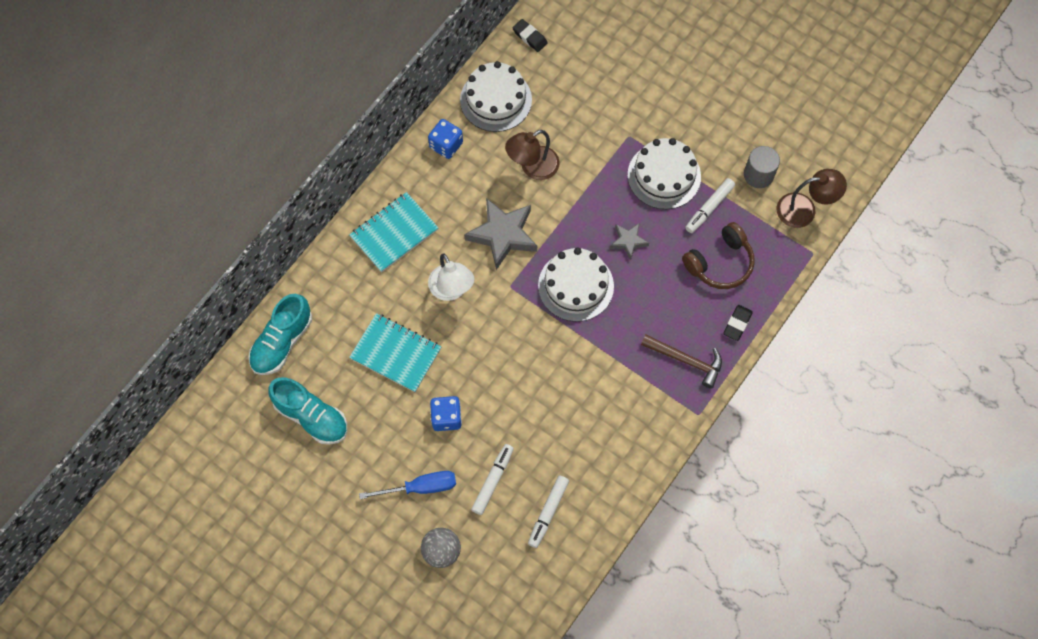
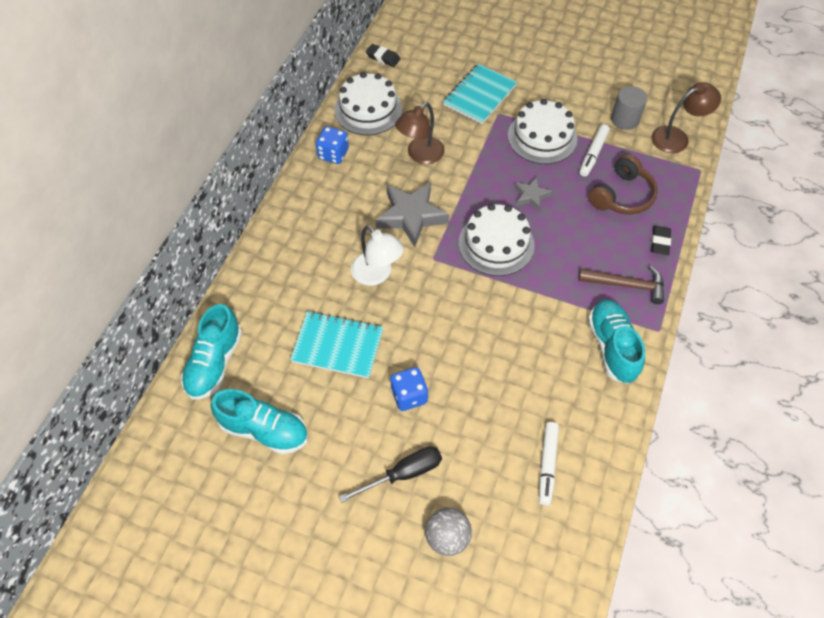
camera: 15 degrees left, 10 degrees down
turquoise notebook [349,192,439,272] -> turquoise notebook moved to [443,64,517,124]
blue screwdriver [359,471,456,499] -> black screwdriver [339,446,442,503]
white marker [471,444,514,515] -> none
none -> turquoise shoe [588,300,645,384]

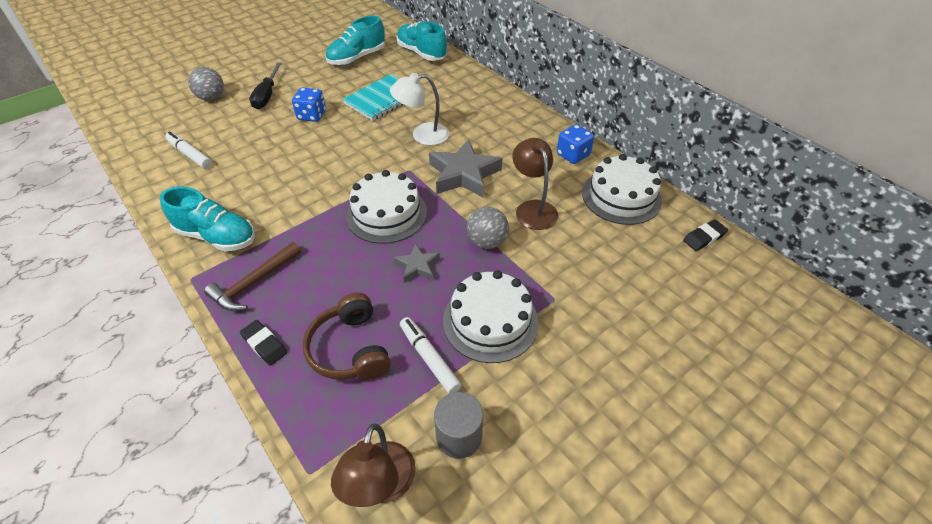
camera: 120 degrees right, 10 degrees down
turquoise notebook [443,64,517,124] -> none
none -> grey ball [467,207,509,249]

